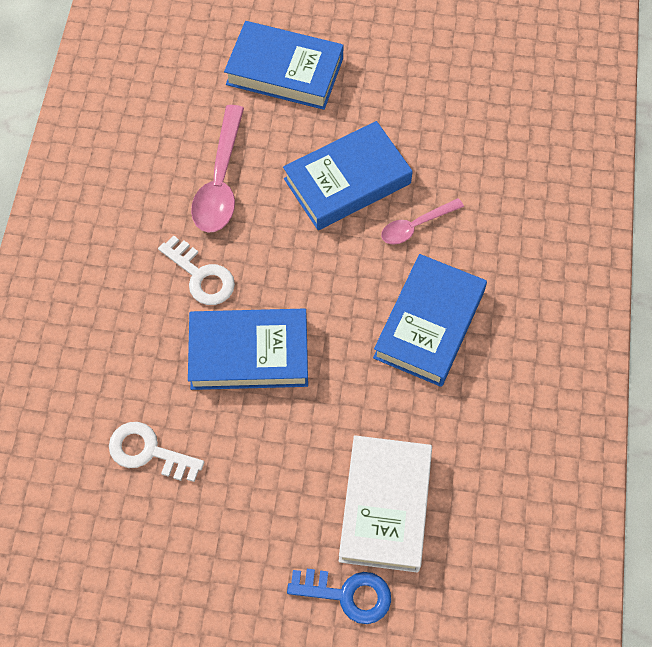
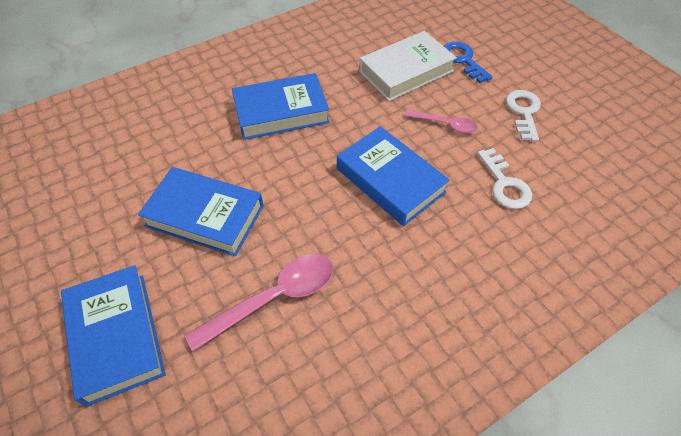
camera: 130 degrees left, 10 degrees down
white key [158,235,235,305] -> white key moved to [506,90,541,141]
pink spoon [381,198,464,245] -> pink spoon moved to [404,110,478,133]

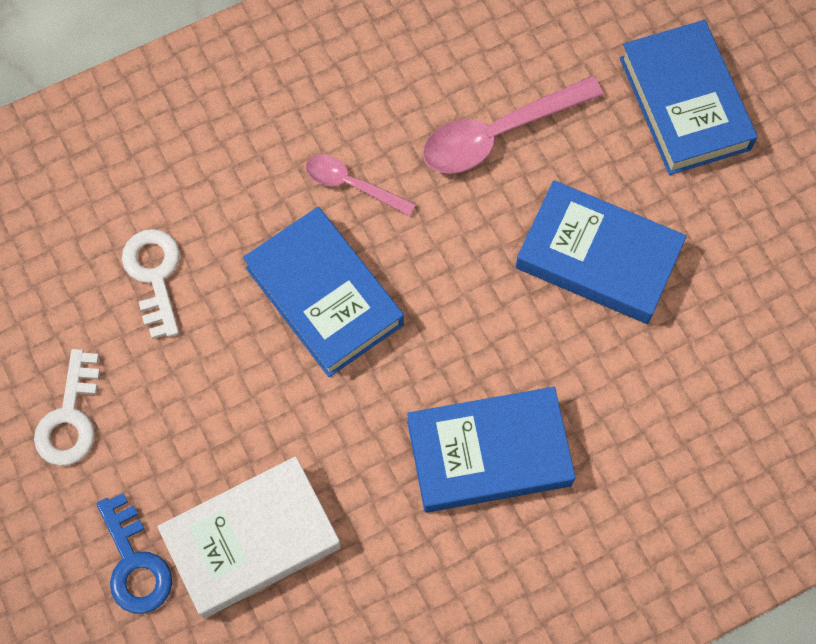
camera: 175 degrees left, 15 degrees up
pink spoon [404,110,478,133] -> pink spoon moved to [306,154,416,216]

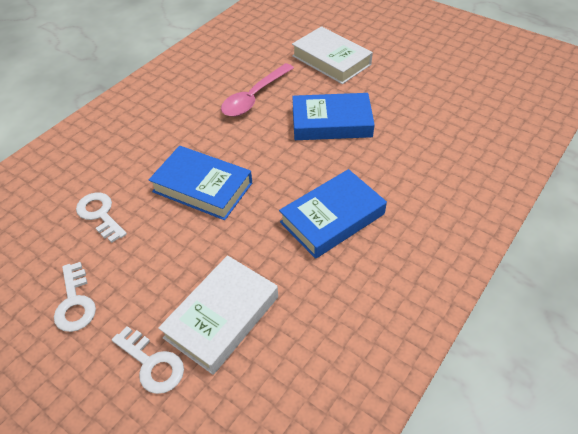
camera: 25 degrees left, 20 degrees down
blue key [97,493,172,614] -> white key [112,326,184,394]
pink spoon [306,154,416,216] -> none
blue book [620,20,758,175] -> white book [292,26,373,84]

